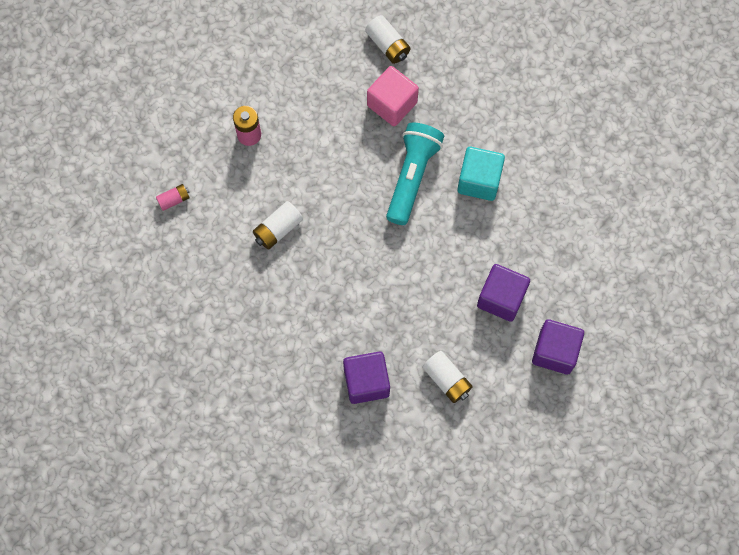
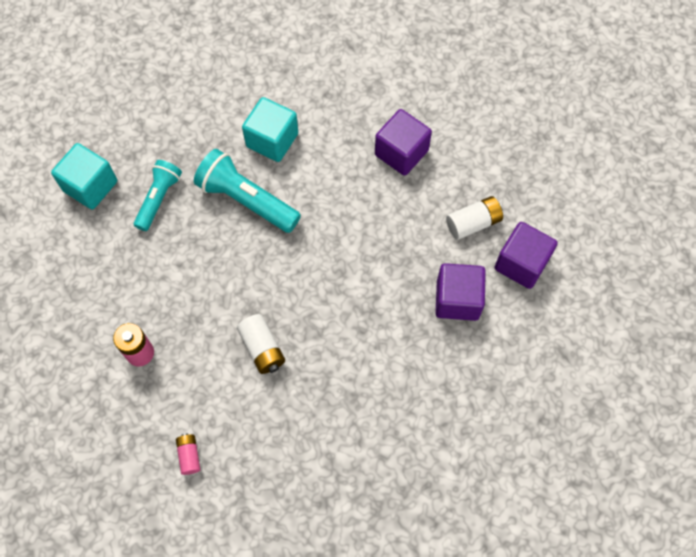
camera: 75 degrees left, 5 degrees down
white battery [365,15,411,64] -> turquoise cube [51,143,117,209]
pink cube [367,66,419,126] -> turquoise flashlight [134,160,182,231]
purple cube [532,319,584,374] -> purple cube moved to [495,222,558,289]

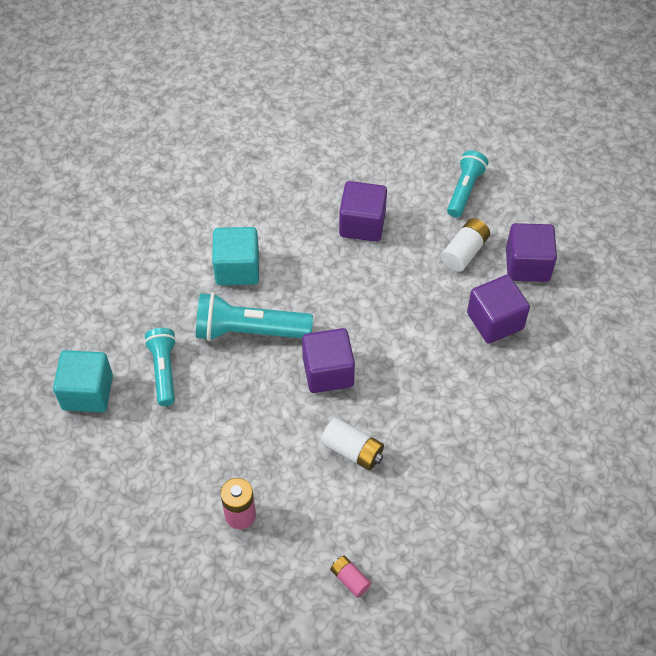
camera: 30 degrees left, 10 degrees down
none -> purple cube [302,328,355,393]
none -> turquoise flashlight [447,151,488,218]

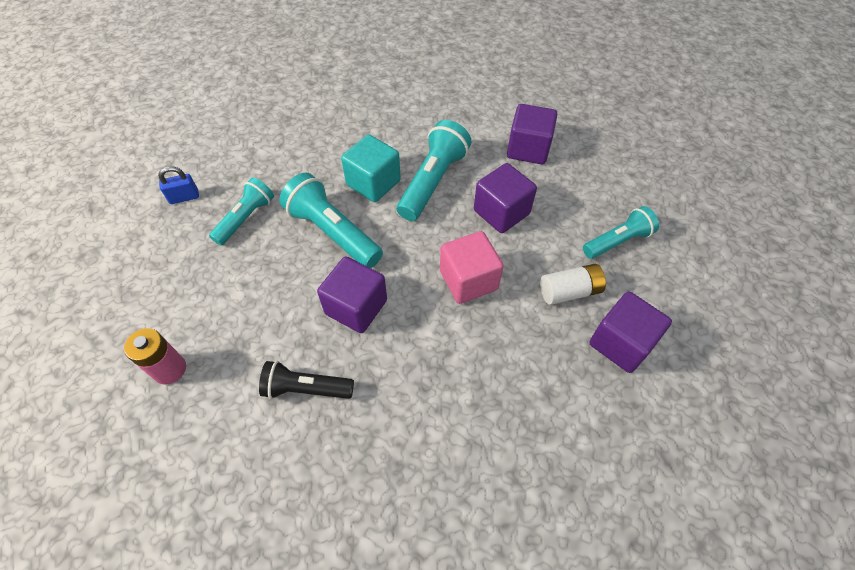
camera: 40 degrees right, 0 degrees up
turquoise cube [53,350,113,413] -> blue padlock [158,166,199,204]
white battery [321,418,384,470] -> black flashlight [259,361,354,399]
pink battery [330,556,371,598] -> none
purple cube [467,275,530,344] -> purple cube moved to [507,104,557,164]
none -> turquoise flashlight [397,120,471,221]
none -> pink cube [440,231,504,304]

